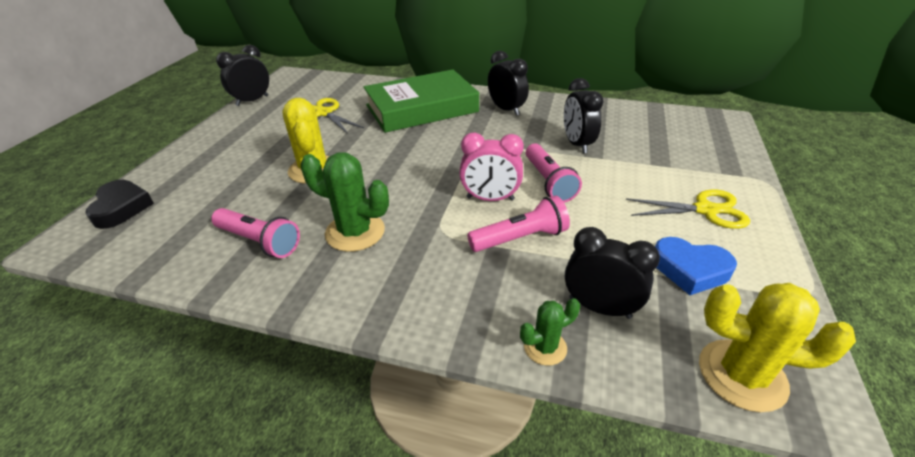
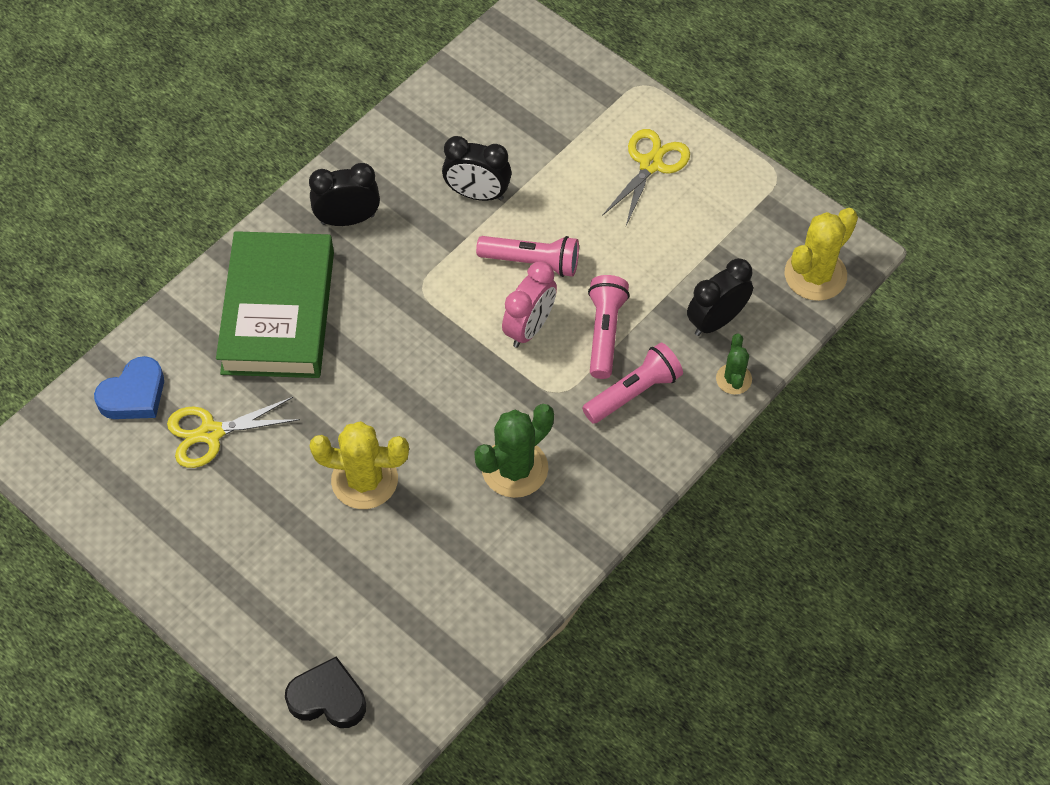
camera: 65 degrees left, 20 degrees up
pink flashlight [211,208,300,258] -> pink flashlight moved to [582,343,683,424]
black clock [216,45,269,106] -> none
blue heart [655,237,737,295] -> blue heart moved to [94,356,164,419]

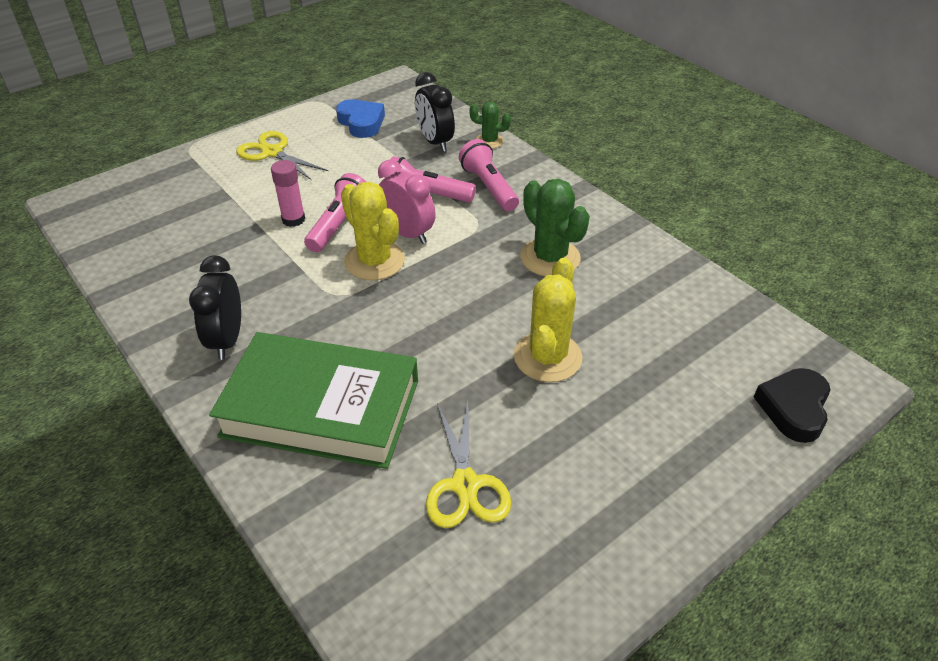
camera: 80 degrees left, 15 degrees down
blue heart [94,356,164,419] -> blue heart moved to [336,99,385,138]
black clock [442,136,512,201] -> none
yellow cactus [785,208,858,301] -> yellow cactus moved to [341,182,405,280]
none -> pink glue stick [271,160,305,227]

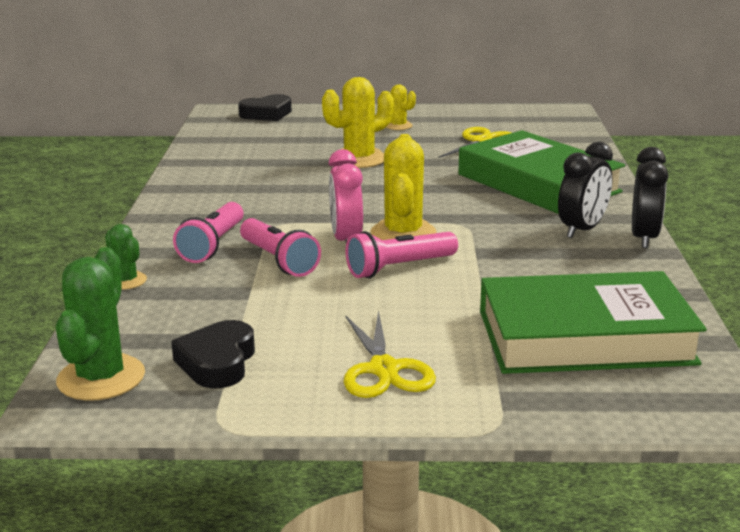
camera: 140 degrees left, 20 degrees down
pink glue stick [271,160,305,227] -> none
blue heart [336,99,385,138] -> black heart [171,320,255,389]
black clock [415,72,455,152] -> black clock moved to [632,147,668,248]
green cactus [520,179,590,276] -> green cactus moved to [56,247,145,400]
none -> yellow cactus [386,84,416,130]
none -> green book [480,271,707,374]

